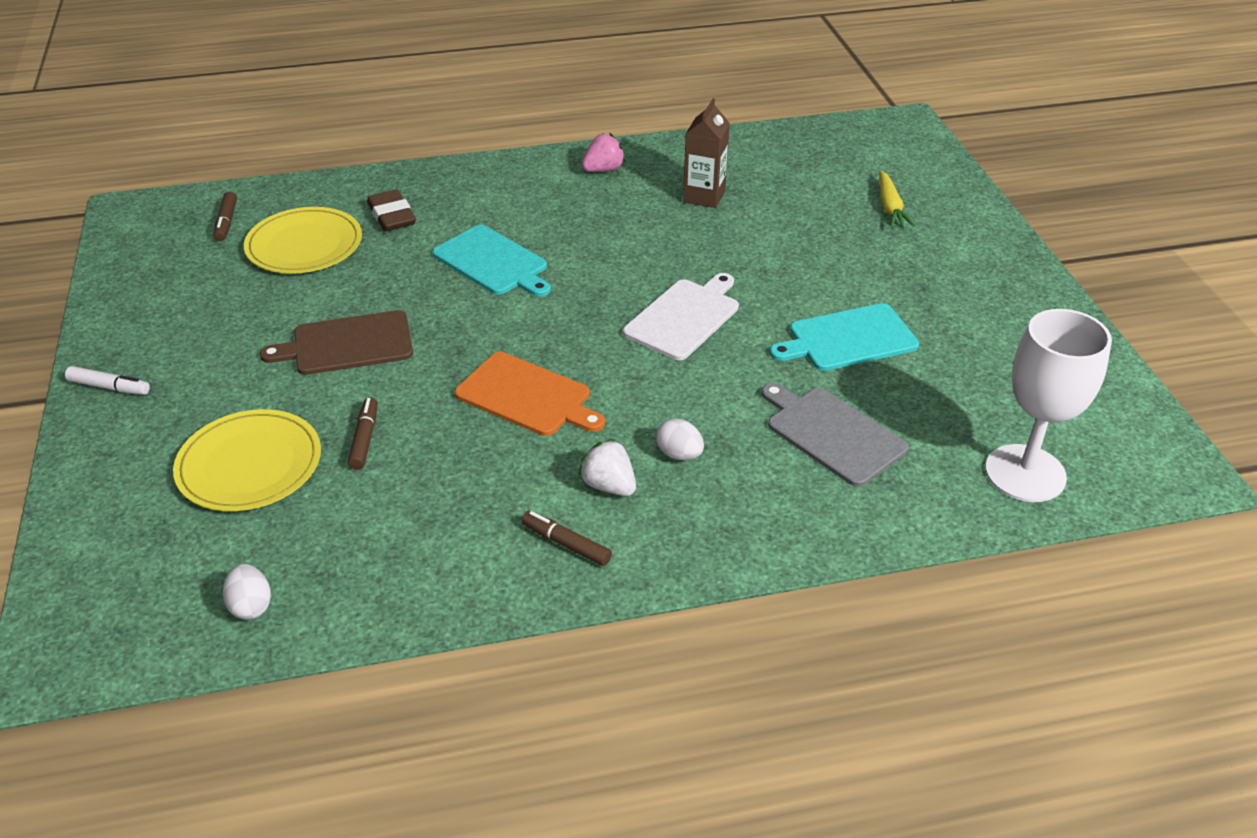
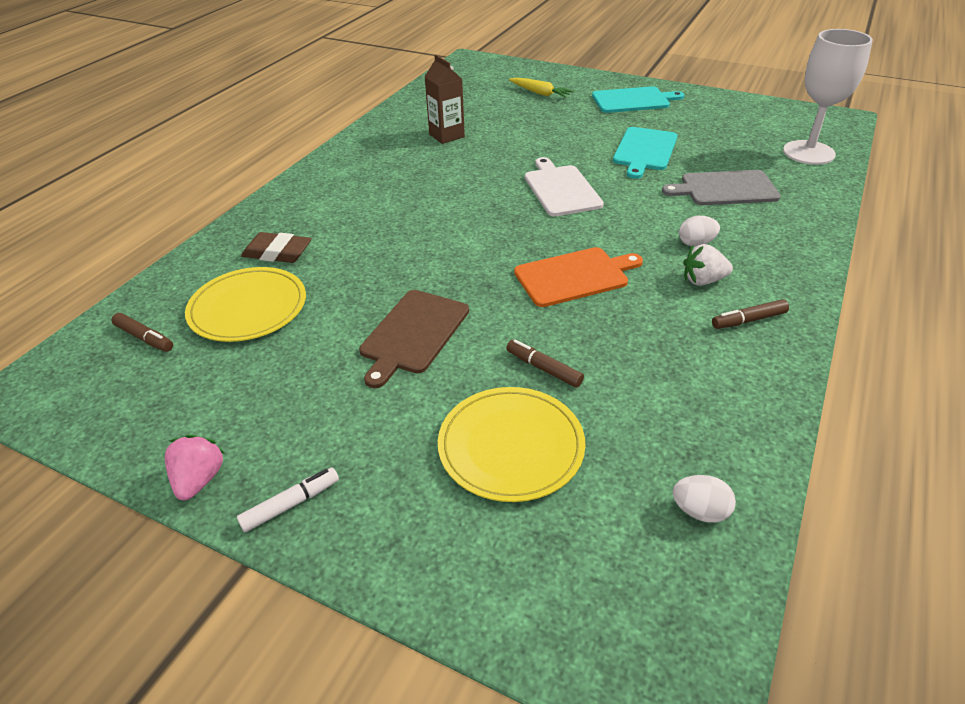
camera: 50 degrees left, 0 degrees up
turquoise cutting board [433,225,551,297] -> turquoise cutting board moved to [592,86,684,113]
pink strawberry [582,133,626,172] -> pink strawberry moved to [165,434,225,500]

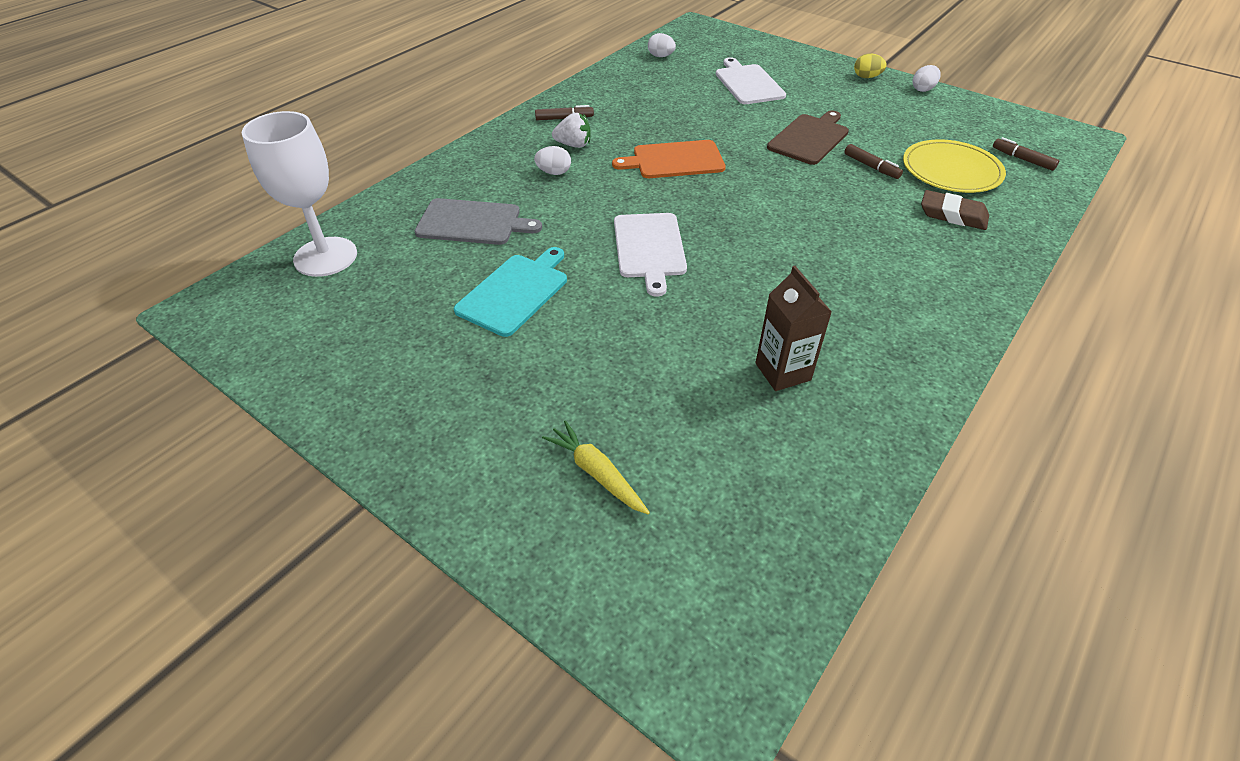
camera: 170 degrees left, 5 degrees up
pink strawberry [165,434,225,500] -> white egg [913,65,941,92]
white marker [237,468,339,532] -> yellow egg [854,53,887,78]
yellow plate [438,387,586,502] -> white cutting board [716,57,786,104]
brown marker [506,339,584,388] -> brown marker moved to [844,144,903,179]
turquoise cutting board [592,86,684,113] -> none

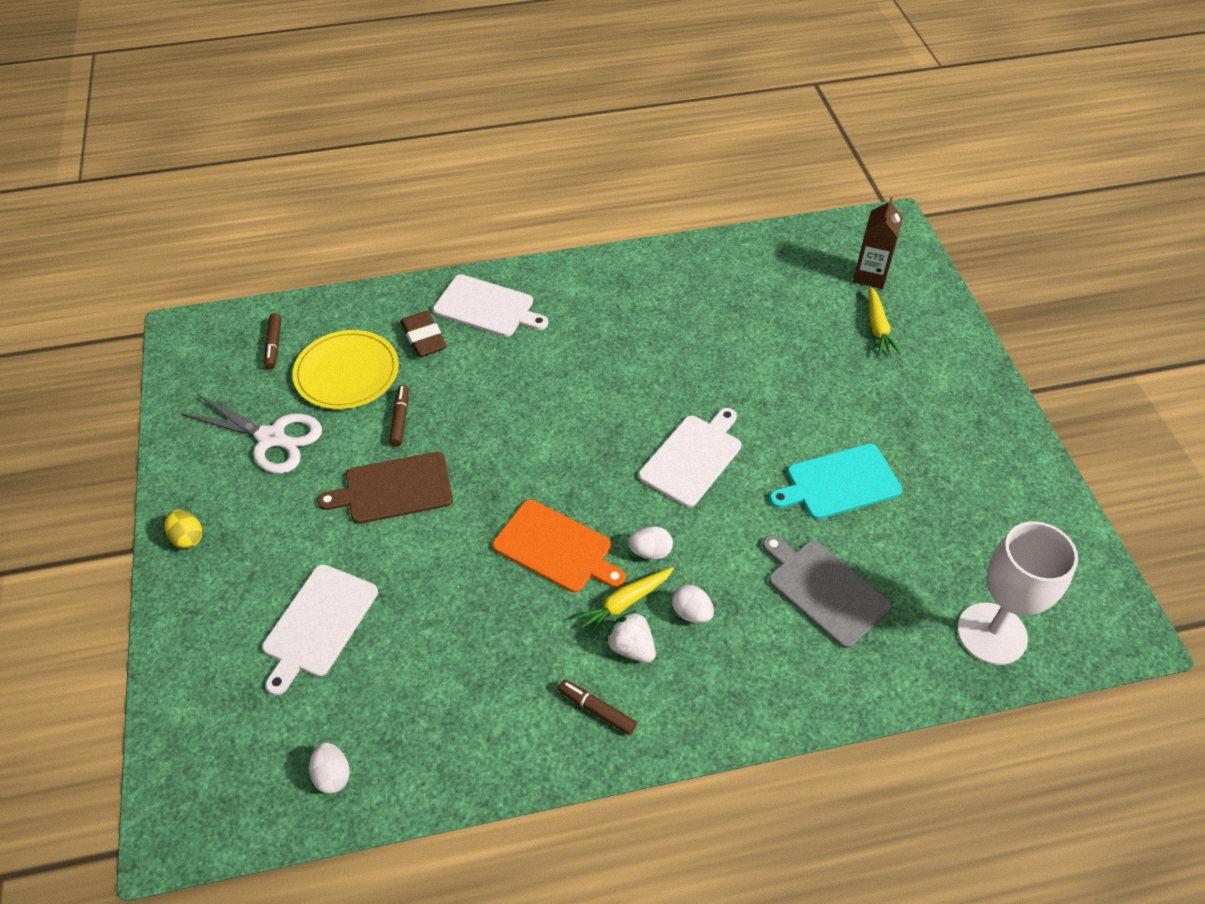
camera: 140 degrees left, 5 degrees up
brown carton [755,266,832,391] -> brown carton moved to [853,197,903,289]
white egg [913,65,941,92] -> white egg moved to [628,526,673,560]
none -> white scissors [181,394,322,474]
none -> white cutting board [433,274,548,337]
none -> yellow carrot [574,567,674,637]

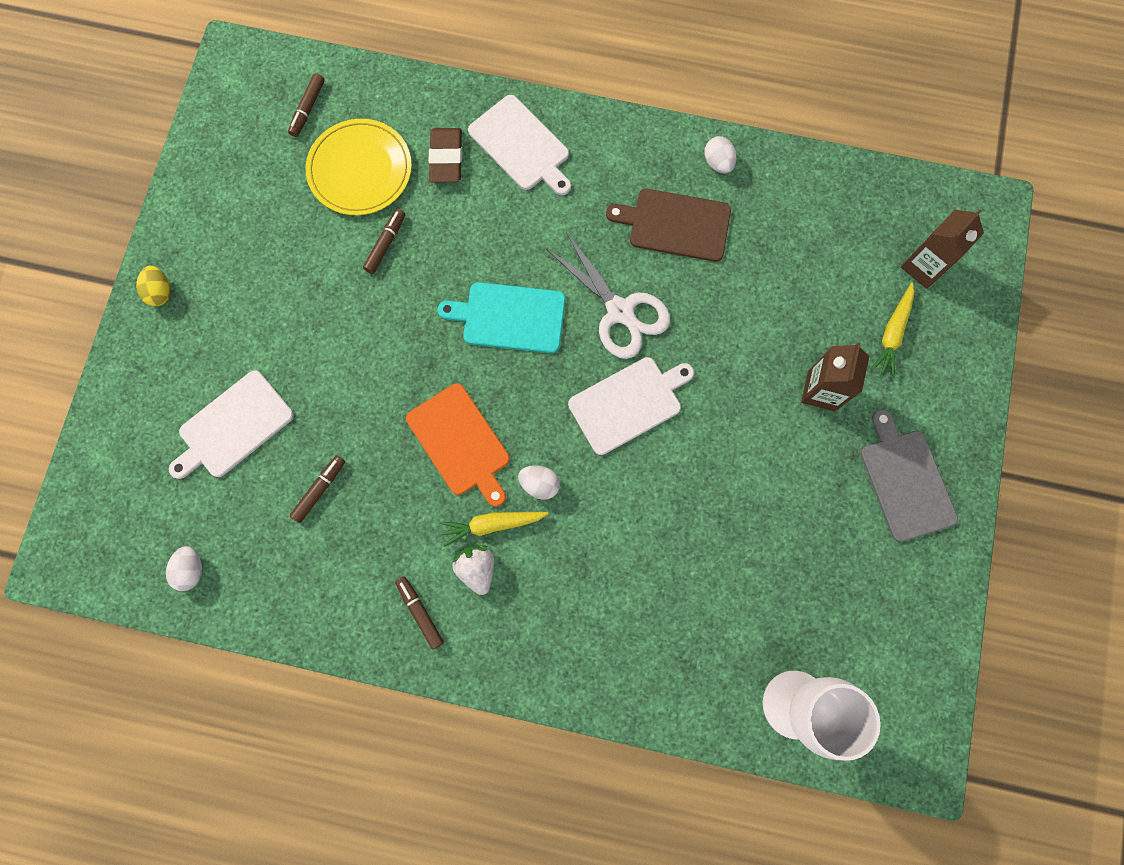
camera: 25 degrees right, 25 degrees up
white scissors [181,394,322,474] -> white scissors moved to [546,232,670,359]
brown cutting board [317,452,453,524] -> brown cutting board moved to [606,189,731,262]
white egg [672,585,714,623] -> white egg moved to [704,136,736,174]
grey cutting board [762,535,891,648] -> grey cutting board moved to [860,409,958,542]
turquoise cutting board [769,444,902,519] -> turquoise cutting board moved to [438,282,565,353]
none -> brown marker [290,455,345,523]
none -> brown carton [801,343,869,411]

